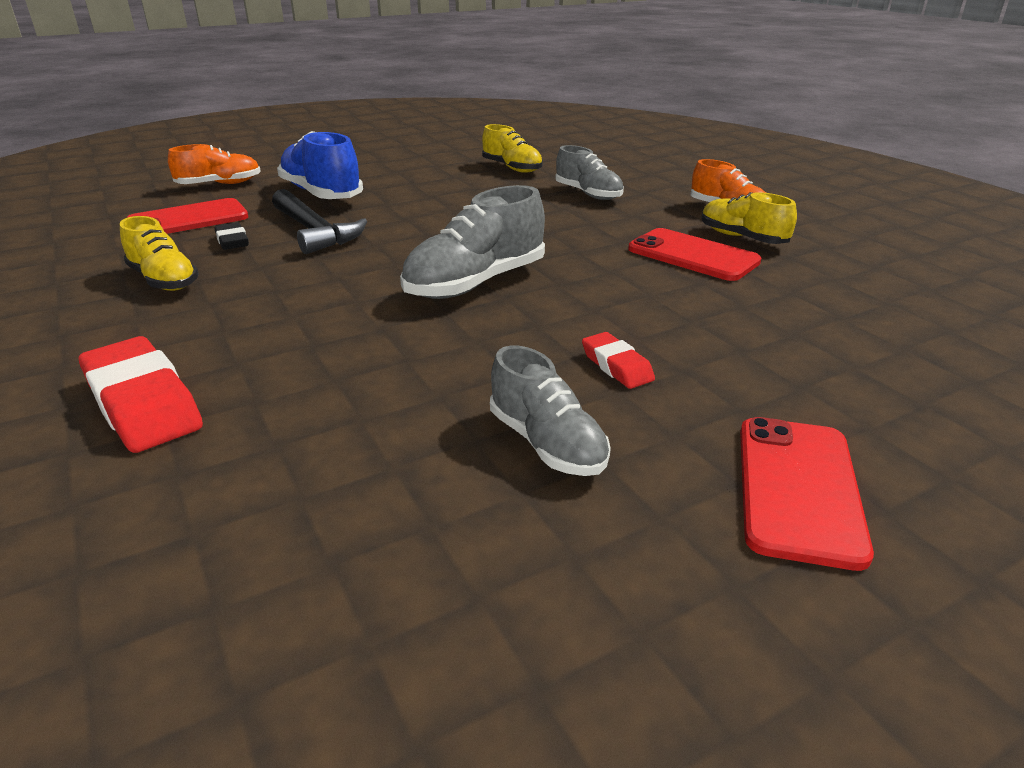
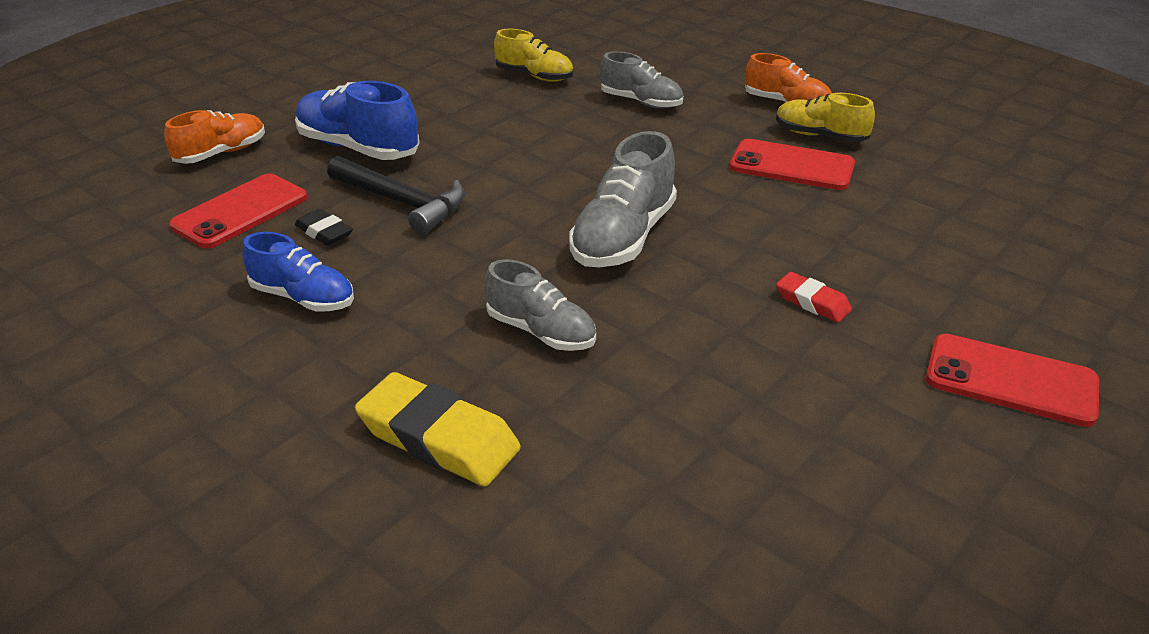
camera: 20 degrees left, 5 degrees up
red eraser [78,336,203,453] -> yellow eraser [355,372,521,486]
yellow shoe [120,216,199,291] -> blue shoe [243,232,354,311]
grey shoe [490,345,611,476] -> grey shoe moved to [485,260,596,351]
red phone [740,417,874,571] -> red phone turned 60 degrees counterclockwise [926,334,1099,427]

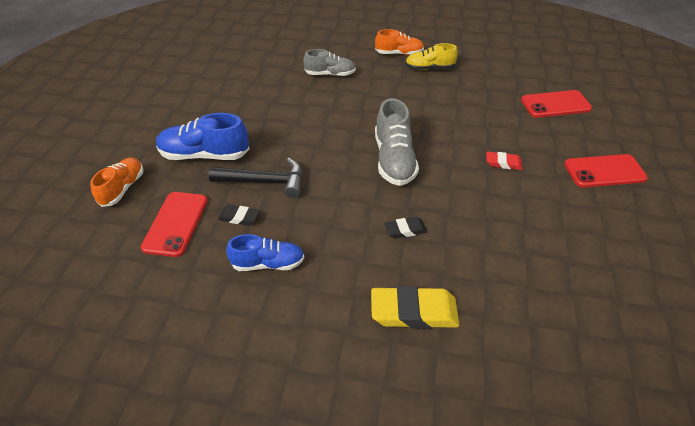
camera: 30 degrees left, 10 degrees up
grey shoe [485,260,596,351] -> black eraser [384,217,427,238]
yellow shoe [494,29,573,82] -> none
red phone [730,139,855,190] -> red phone moved to [521,90,592,118]

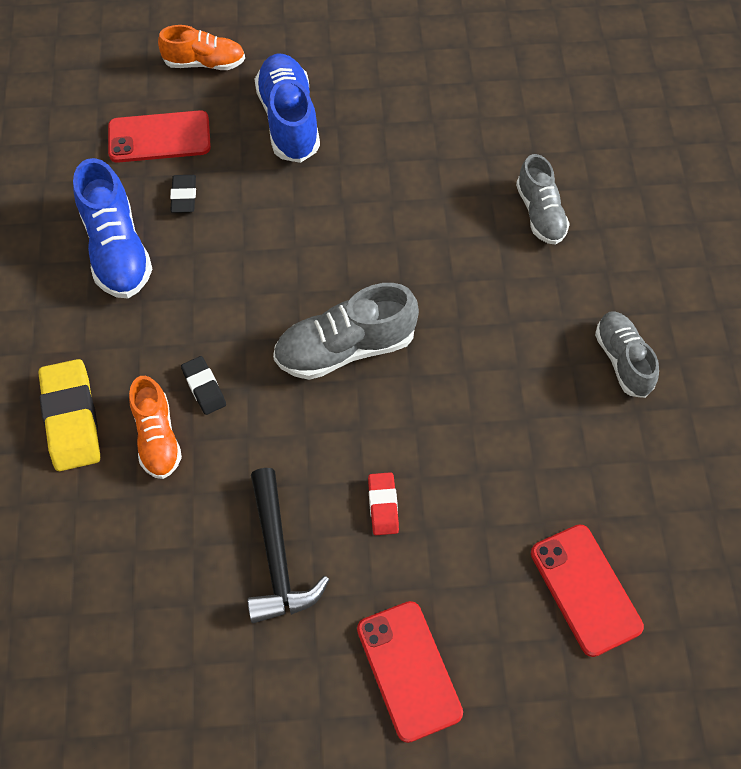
camera: 75 degrees right, 15 degrees up
black hammer [209,158,302,198] -> black hammer moved to [247,468,329,623]
blue shoe [226,234,304,271] -> blue shoe [73,158,153,298], size x1.52
orange shoe [375,29,424,55] -> orange shoe moved to [129,376,182,479]
yellow shoe [405,43,458,70] -> grey shoe [595,311,659,398]

